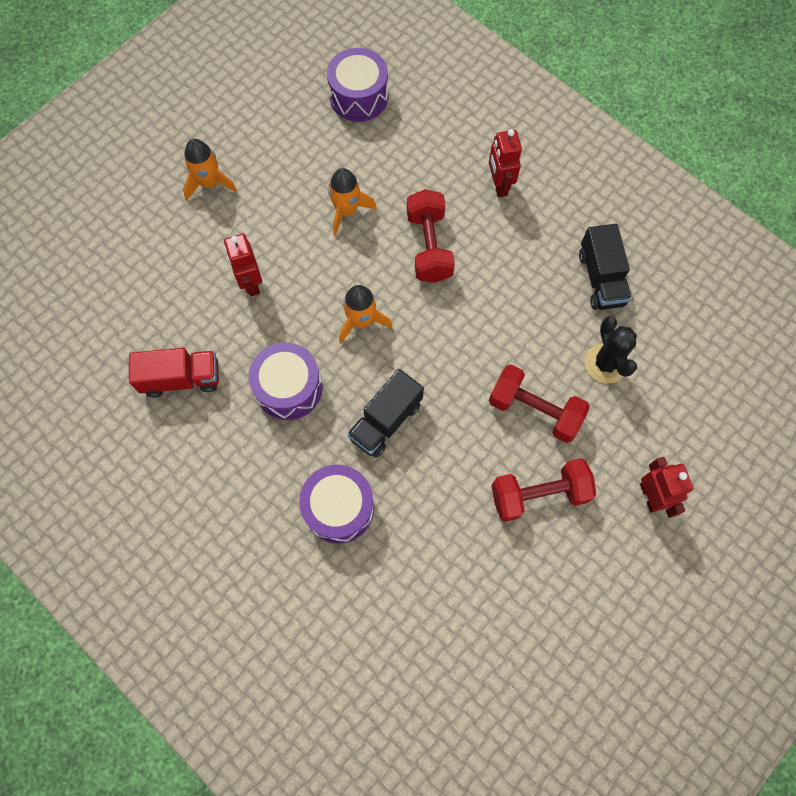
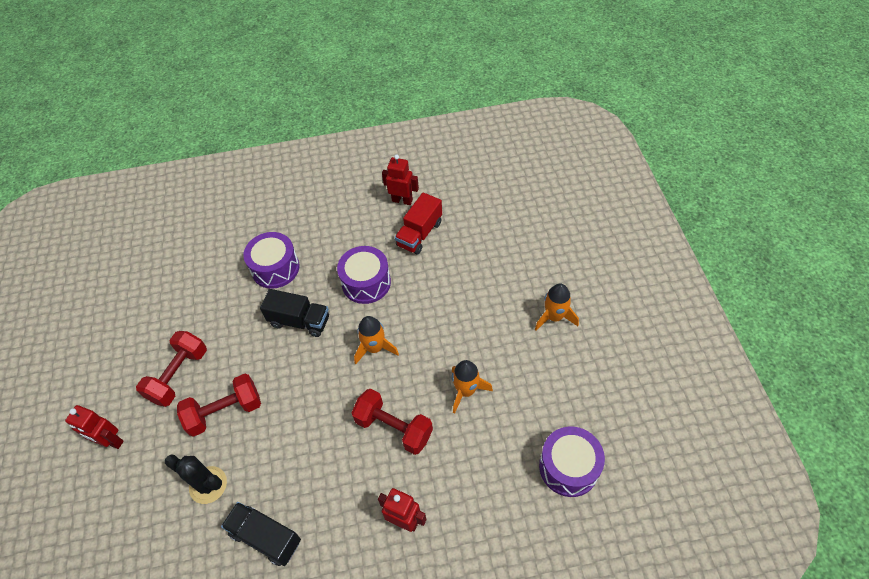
camera: 130 degrees right, 15 degrees down
red robot [224,234,262,296] -> red robot moved to [382,155,419,205]
black truck [347,369,424,458] -> black truck turned 120 degrees clockwise [260,289,329,337]

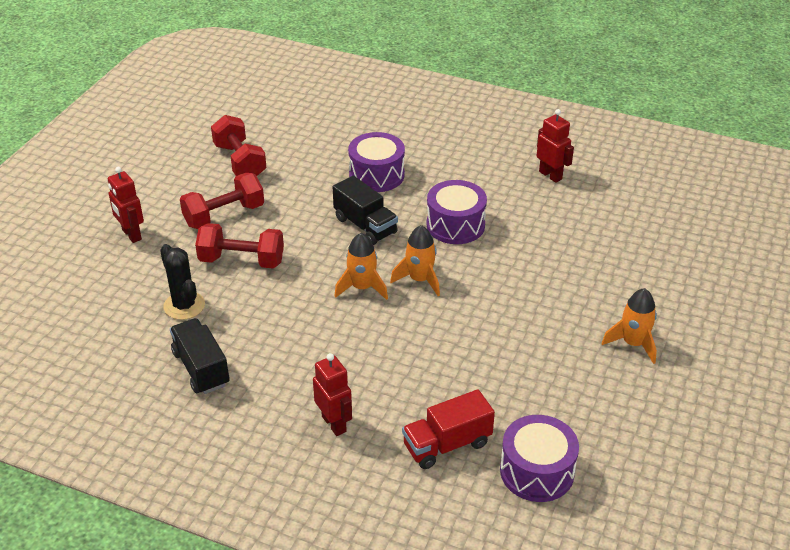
camera: 30 degrees right, 15 degrees down
red dumbbell [352,389,433,455] -> red dumbbell moved to [211,115,266,176]
red truck [395,192,442,255] -> red truck moved to [402,389,495,469]
orange rocket [452,360,493,413] -> orange rocket moved to [334,233,388,300]

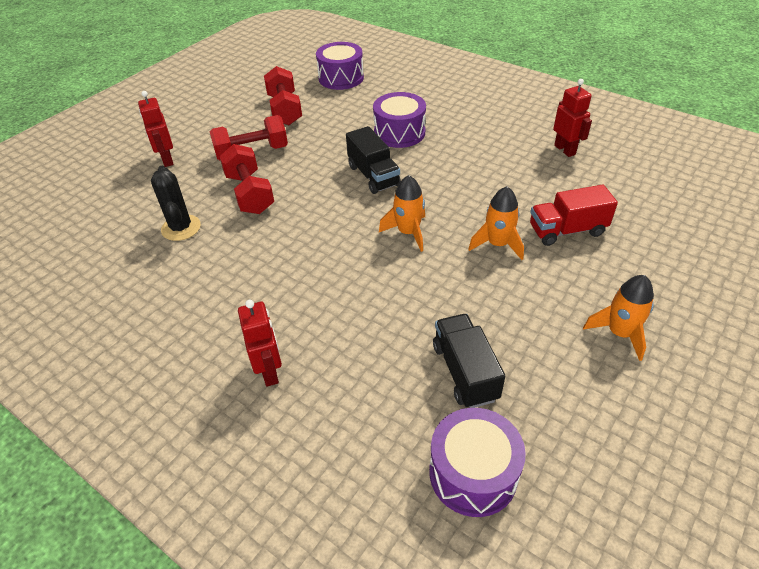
camera: 15 degrees right, 5 degrees up
black truck [170,318,229,394] -> black truck moved to [433,314,505,408]
red dumbbell [195,223,284,268] -> red dumbbell turned 45 degrees clockwise [219,144,274,214]
orange rocket [334,233,388,300] -> orange rocket moved to [468,186,524,260]
red truck [402,389,495,469] -> red truck moved to [530,185,618,246]
purple drum [427,180,487,244] -> purple drum moved to [316,42,364,90]

